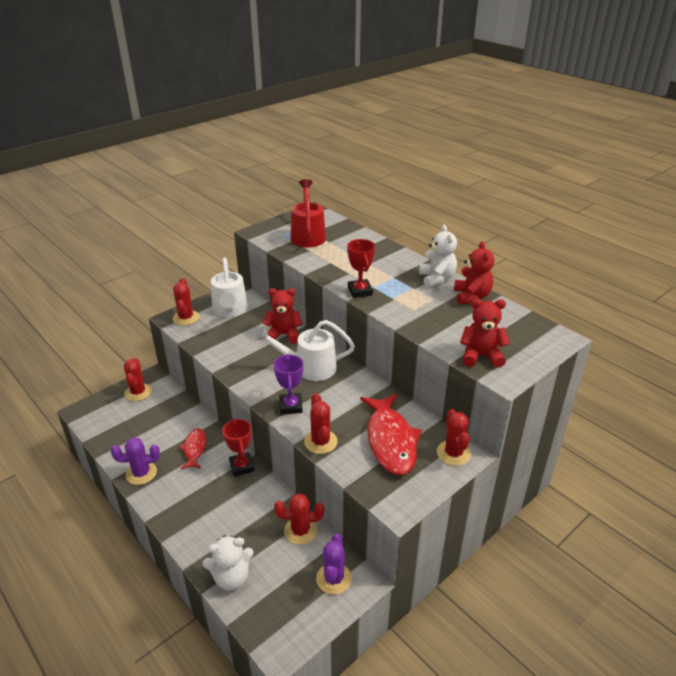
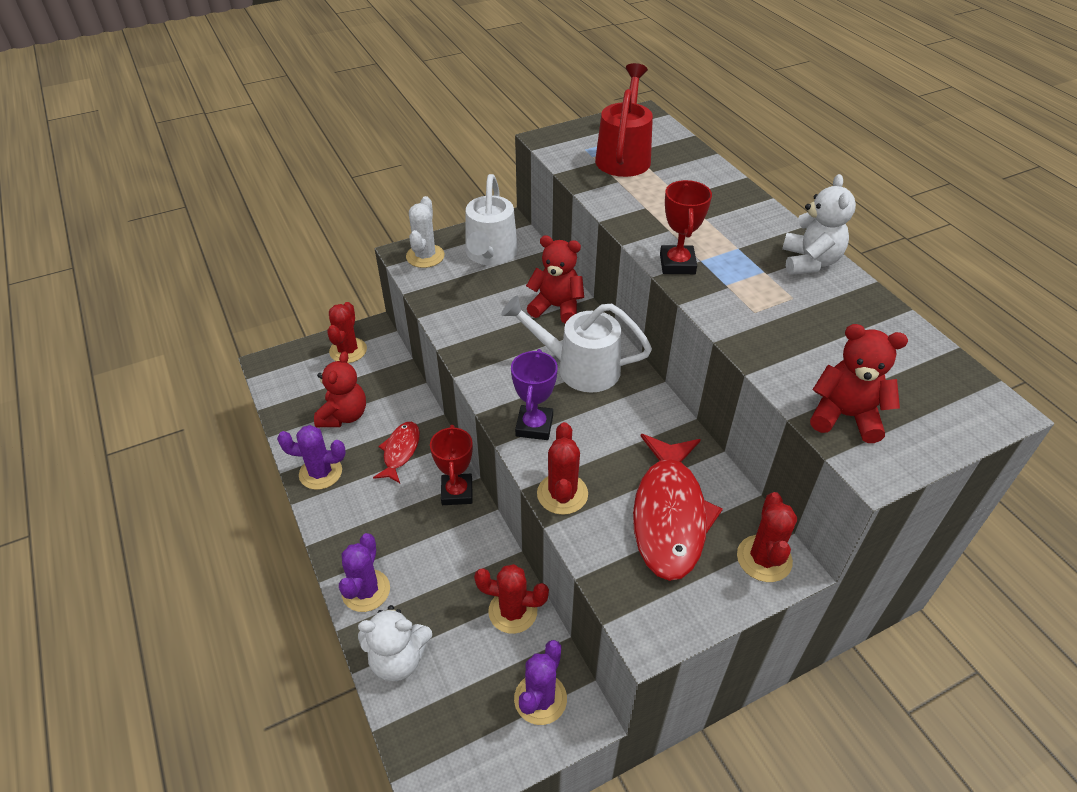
camera: 15 degrees right, 10 degrees up
red cactus [173,278,199,325] -> white cactus [406,196,445,268]
red teddy bear [454,241,494,305] -> red teddy bear moved to [314,352,366,427]
none -> purple cactus [339,533,390,612]

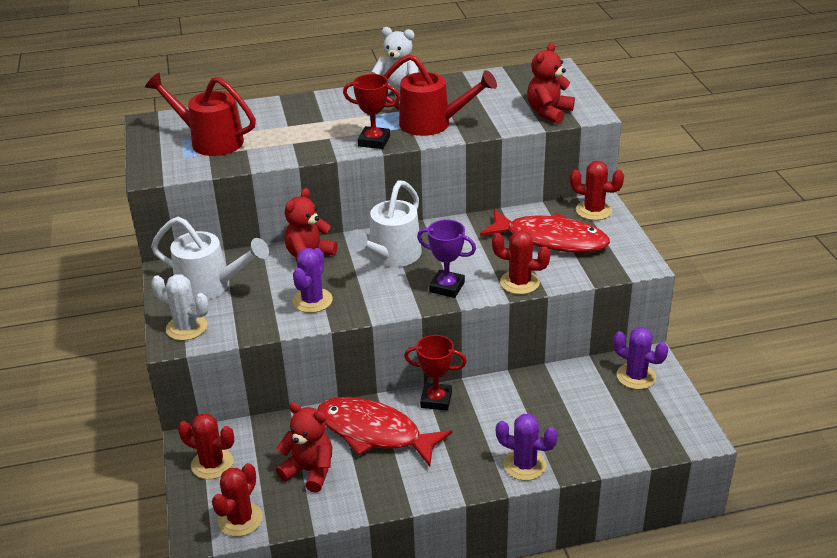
camera: 75 degrees left, 10 degrees down
purple cactus [277,425,346,490] -> purple cactus moved to [293,248,333,313]
white teddy bear [358,605,432,682] -> none
red fish [373,422,420,483] -> red fish [317,397,452,466], size x1.84
red cactus [474,564,549,634] -> red cactus moved to [212,463,263,537]
none -> red watering can [384,54,497,136]

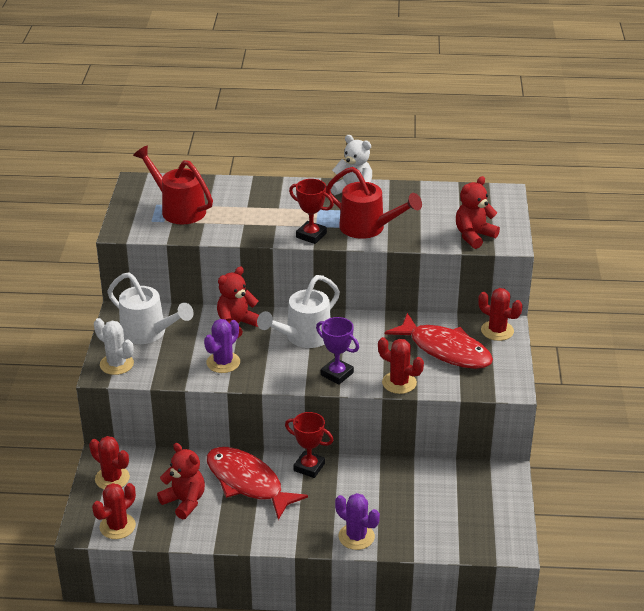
camera: 15 degrees right, 0 degrees up
purple cactus [613,327,668,389] -> none

